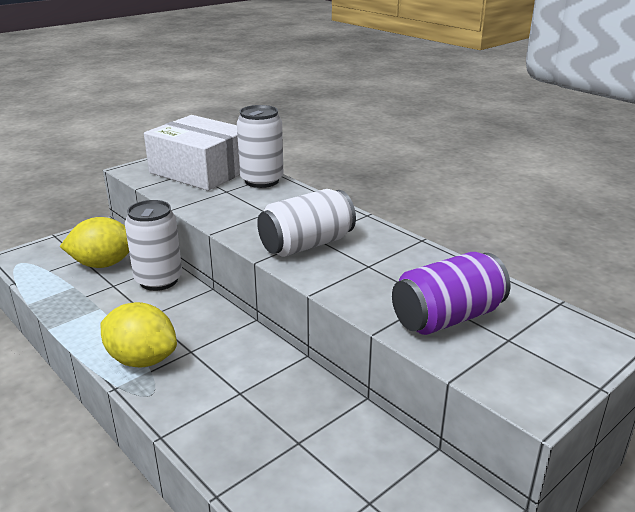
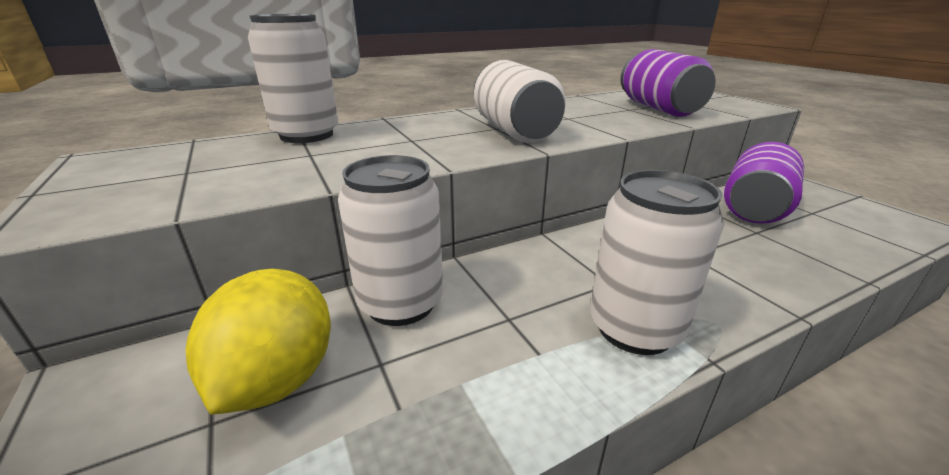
camera: 75 degrees left, 0 degrees up
yellow lemon [101,302,177,368] -> white can [590,170,724,355]
white box [144,115,240,191] -> none
none -> purple can [724,142,804,224]

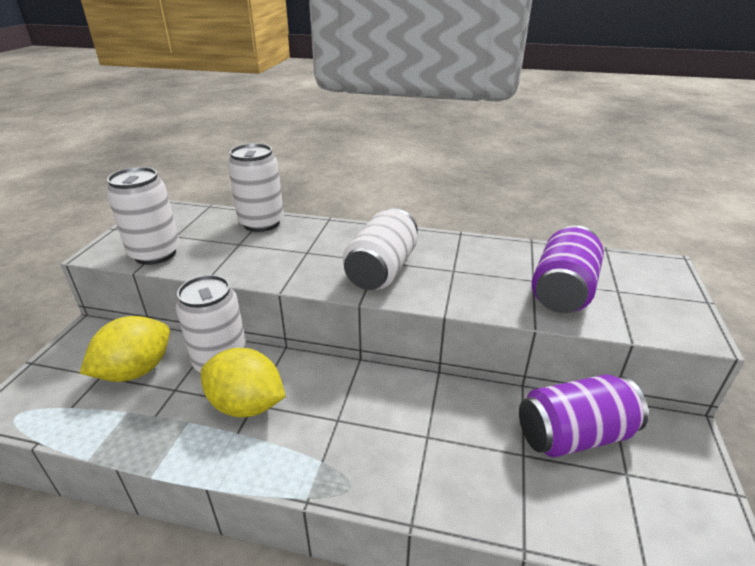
camera: 40 degrees right, 5 degrees up
white can [590,170,724,355] -> white can moved to [107,167,180,265]
none -> yellow lemon [201,348,286,417]

